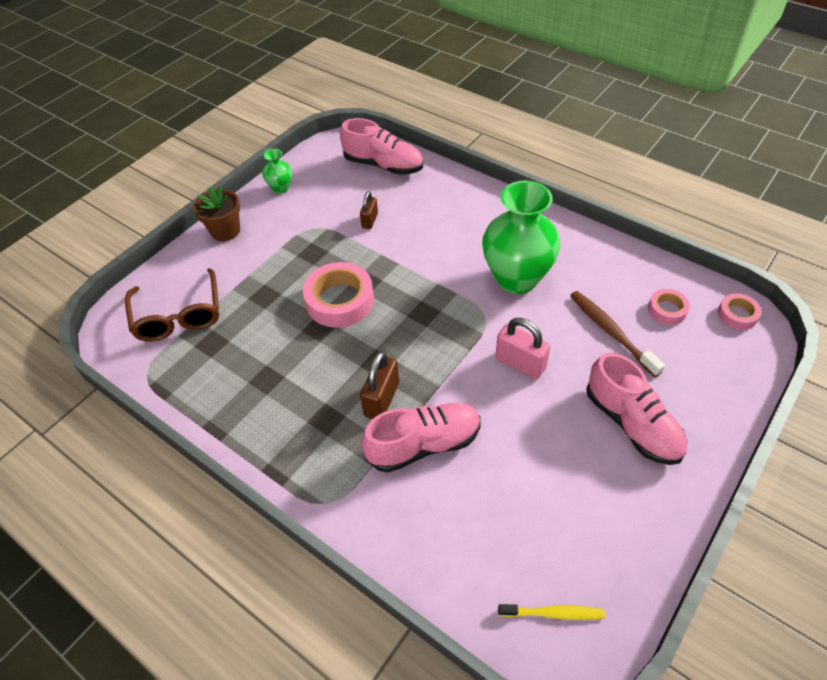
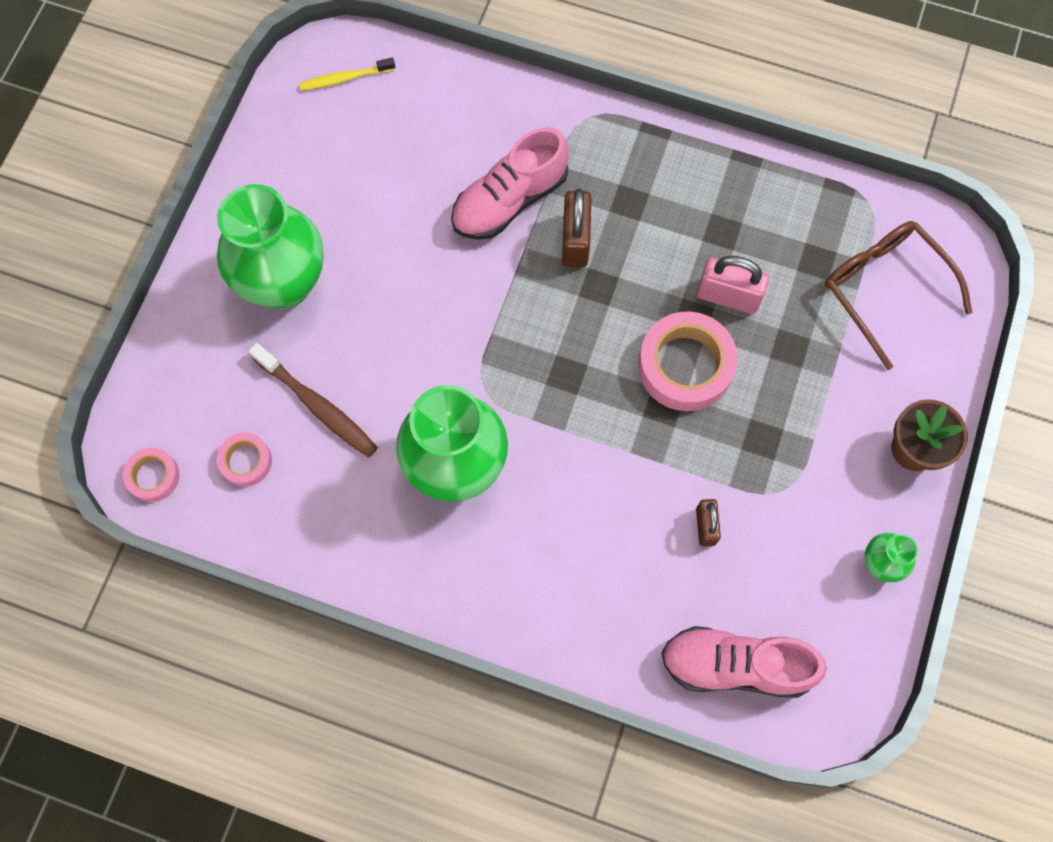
camera: 160 degrees right, 20 degrees up
pink padlock [495,318,550,379] -> pink padlock moved to [697,256,769,314]
pink shoe [586,353,687,465] -> green vase [217,184,324,309]

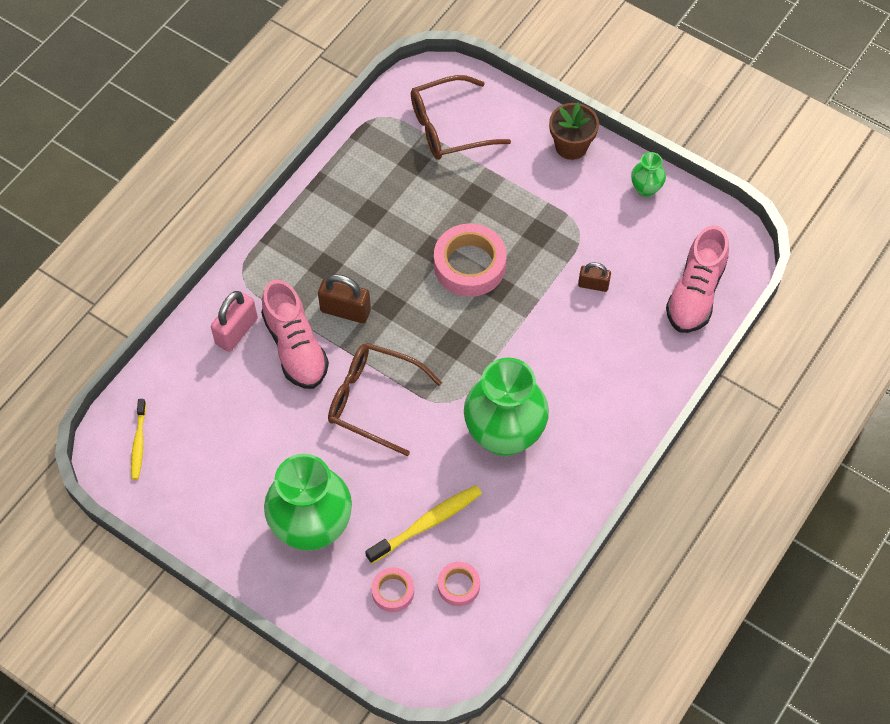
camera: 75 degrees left, 10 degrees down
pink tape [123,448,180,502] -> pink tape moved to [371,567,414,612]
brown toothbrush [249,343,378,458] -> yellow toothbrush [365,485,482,564]
pink padlock [697,256,769,314] -> pink padlock moved to [211,291,258,352]
none -> brown glasses [328,343,442,456]

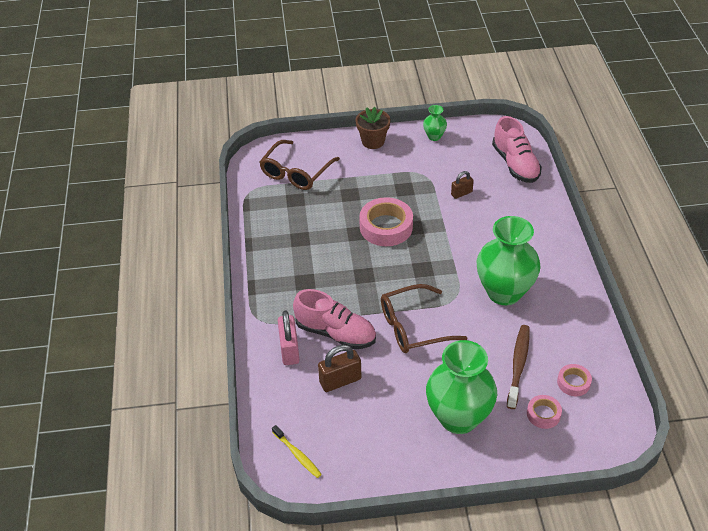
camera: 40 degrees left, 15 degrees down
brown padlock [318,274,371,323] -> brown padlock moved to [318,345,361,392]
yellow toothbrush [365,485,482,564] -> brown toothbrush [507,325,530,409]

